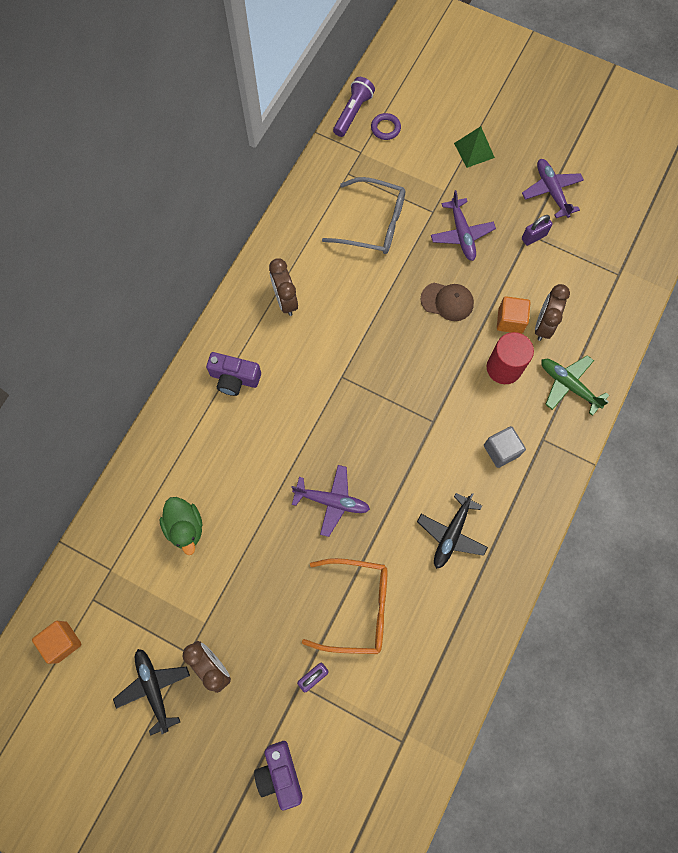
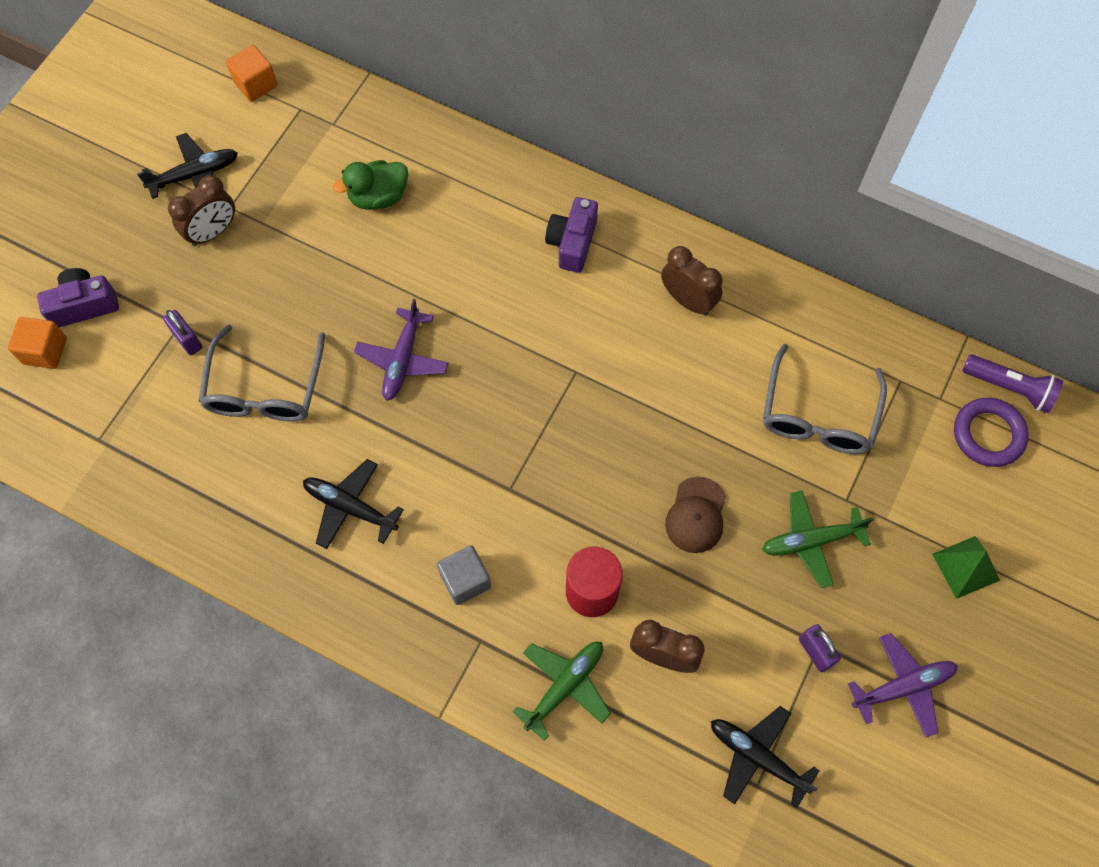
camera: 90 degrees right, 5 degrees down
brown clock [269,258,298,316] -> brown clock turned 60 degrees clockwise [661,246,723,316]
orange glasses [302,558,388,654] -> grey glasses [198,325,325,422]
purple ring [371,113,401,140] -> purple ring [954,398,1029,467], size x1.57
purple plane [431,190,496,261] -> green plane [762,490,874,588]
orange cube [497,296,531,334] -> orange cube moved to [8,317,67,369]
none -> black plane [711,706,819,808]

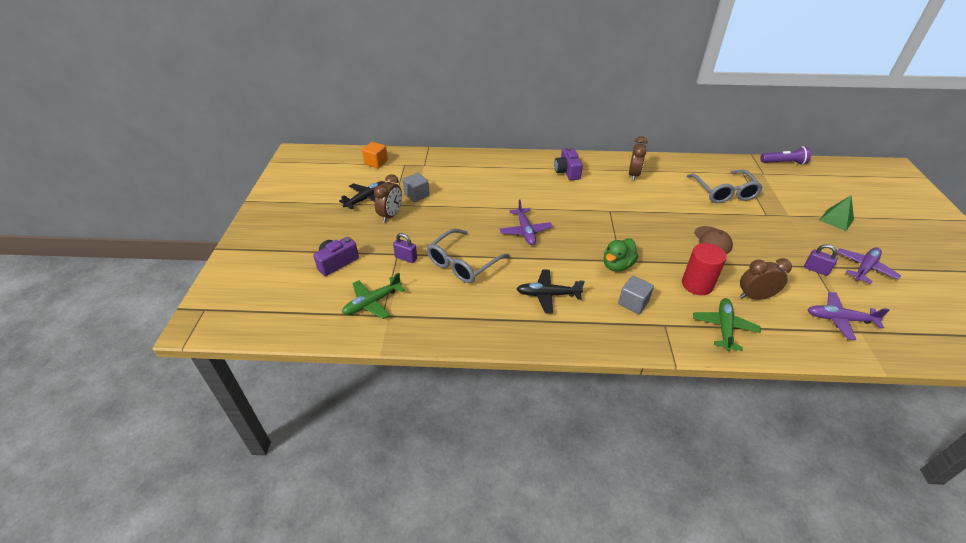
camera: 25 degrees left, 25 degrees down
orange cube [8,317,67,369] -> none
grey glasses [198,325,325,422] -> grey glasses turned 60 degrees clockwise [427,229,510,283]
green duck [333,160,408,210] -> green duck moved to [604,238,638,272]
brown clock [661,246,723,316] -> brown clock turned 90 degrees clockwise [629,136,647,181]
black plane [711,706,819,808] -> purple plane [808,292,890,340]
green plane [762,490,874,588] -> green plane moved to [342,273,405,319]
purple ring [954,398,1029,467] -> none
none -> grey cube [403,173,430,202]

